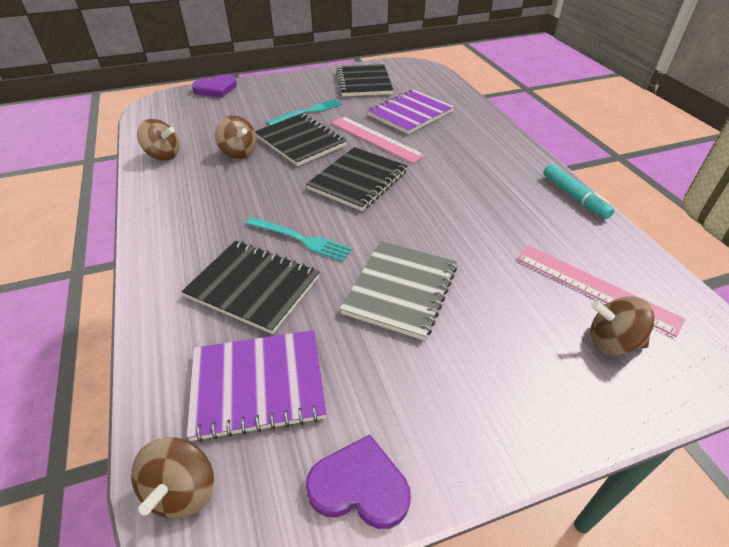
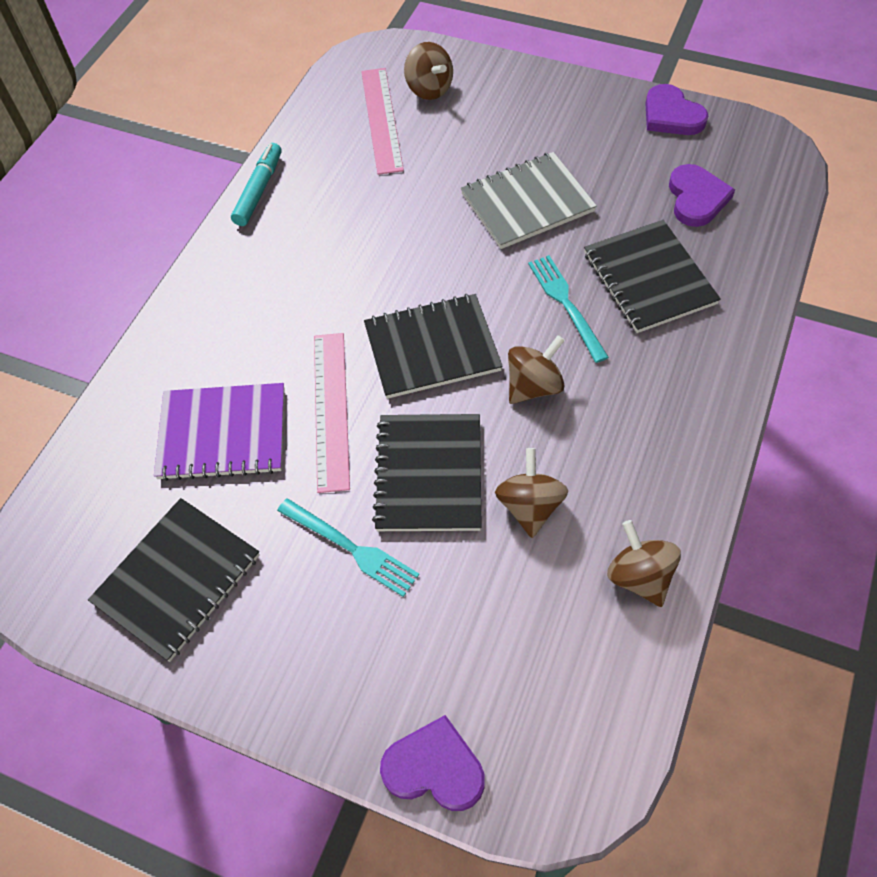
camera: 135 degrees left, 15 degrees up
brown spinning top [131,437,214,519] -> brown spinning top moved to [508,335,565,404]
purple notebook [187,330,327,442] -> purple heart [669,164,735,227]
turquoise fork [266,98,342,126] -> turquoise fork turned 150 degrees counterclockwise [277,498,419,597]

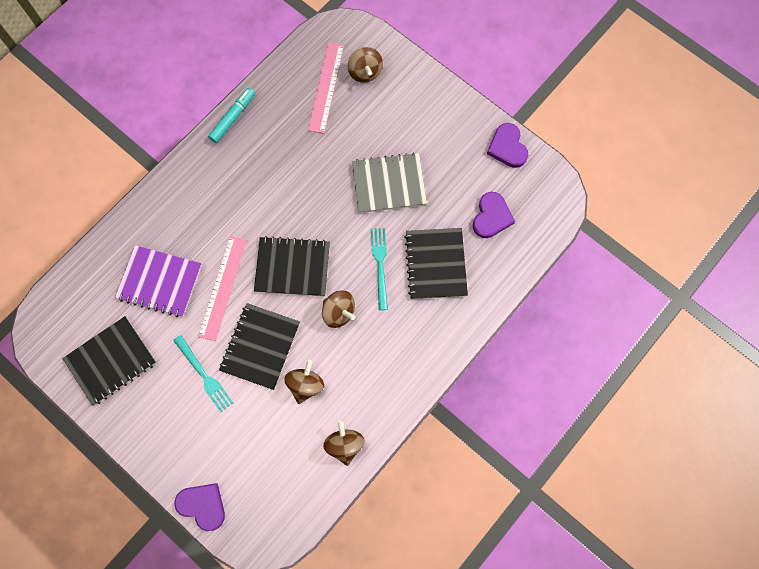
camera: 15 degrees right, 15 degrees up
brown spinning top [508,335,565,404] -> brown spinning top turned 60 degrees clockwise [322,291,355,328]

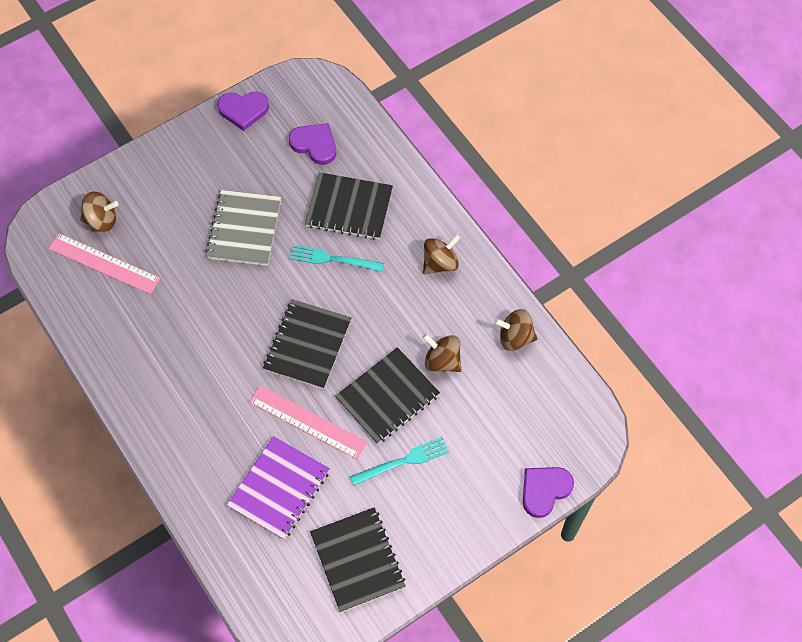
camera: 75 degrees left, 10 degrees down
turquoise marker [208,88,255,143] -> none
black notebook [219,303,300,390] -> black notebook turned 75 degrees counterclockwise [335,347,440,444]
brown spinning top [322,291,355,328] -> brown spinning top moved to [423,234,460,274]

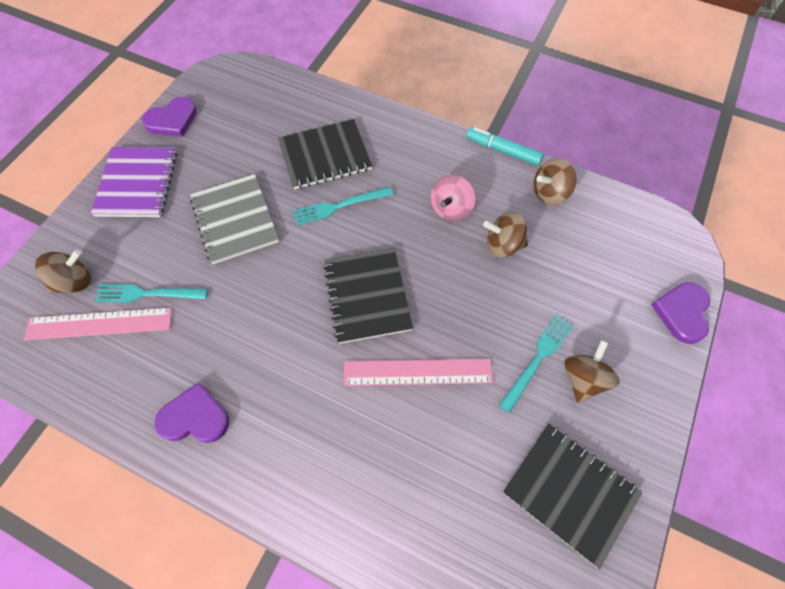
camera: 30 degrees left, 0 degrees up
purple notebook [227,436,330,540] -> purple notebook moved to [91,147,177,217]
purple heart [289,123,336,165] -> purple heart moved to [155,383,229,443]
black notebook [335,347,440,444] -> none
brown spinning top [423,234,460,274] -> brown spinning top moved to [564,340,620,403]
none -> turquoise fork [95,284,208,303]
none -> pink spinning top [431,175,475,222]
none -> turquoise marker [466,127,544,166]

